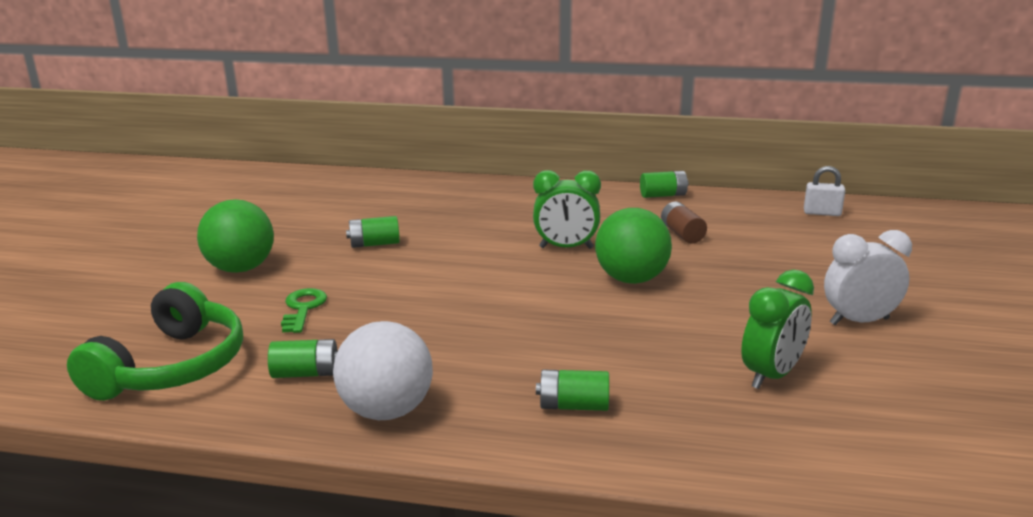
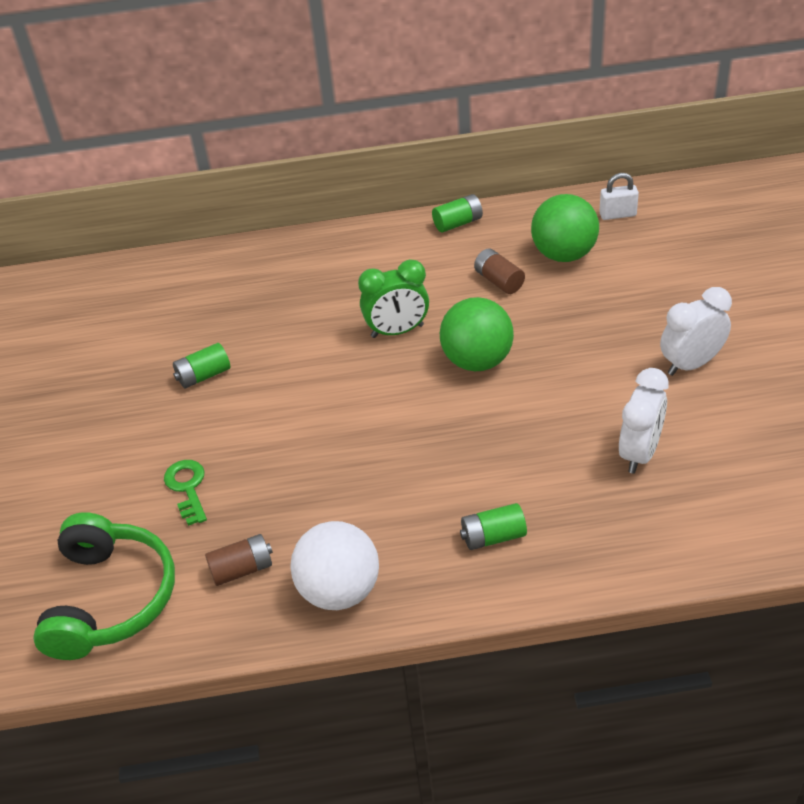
camera: 15 degrees left, 20 degrees up
green ball [197,199,274,273] -> green ball moved to [531,194,599,262]
green battery [268,339,338,378] -> brown battery [205,534,273,586]
green clock [741,269,814,389] -> white clock [619,368,669,474]

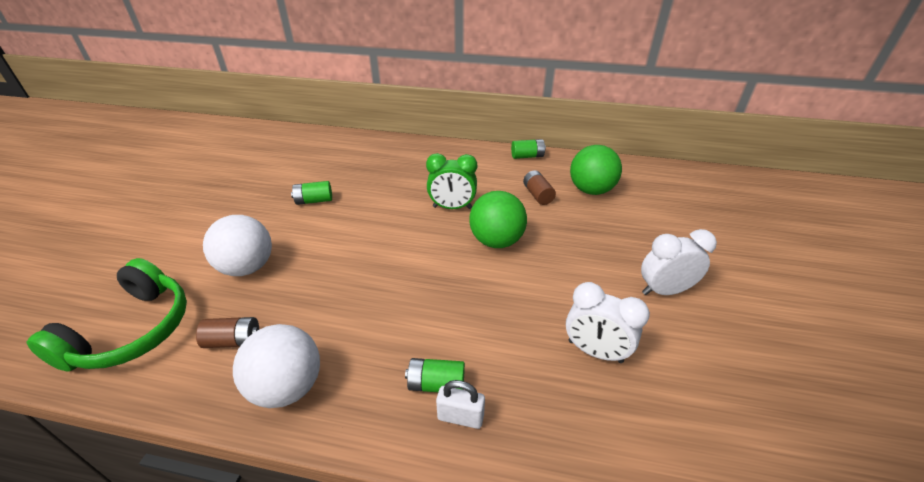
camera: 15 degrees right, 5 degrees down
green key [164,460,207,526] -> white ball [203,215,272,276]
white padlock [599,173,639,220] -> white padlock moved to [436,380,485,429]
white clock [619,368,669,474] -> white clock turned 75 degrees clockwise [566,282,650,363]

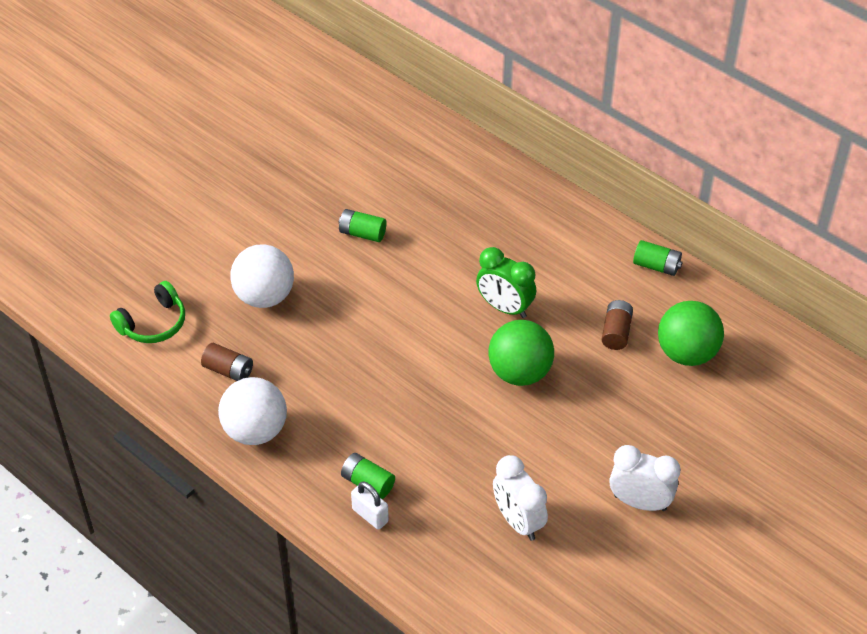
camera: 30 degrees right, 10 degrees up
green headphones [27,258,187,372] -> green headphones [110,281,185,343], size x0.64

